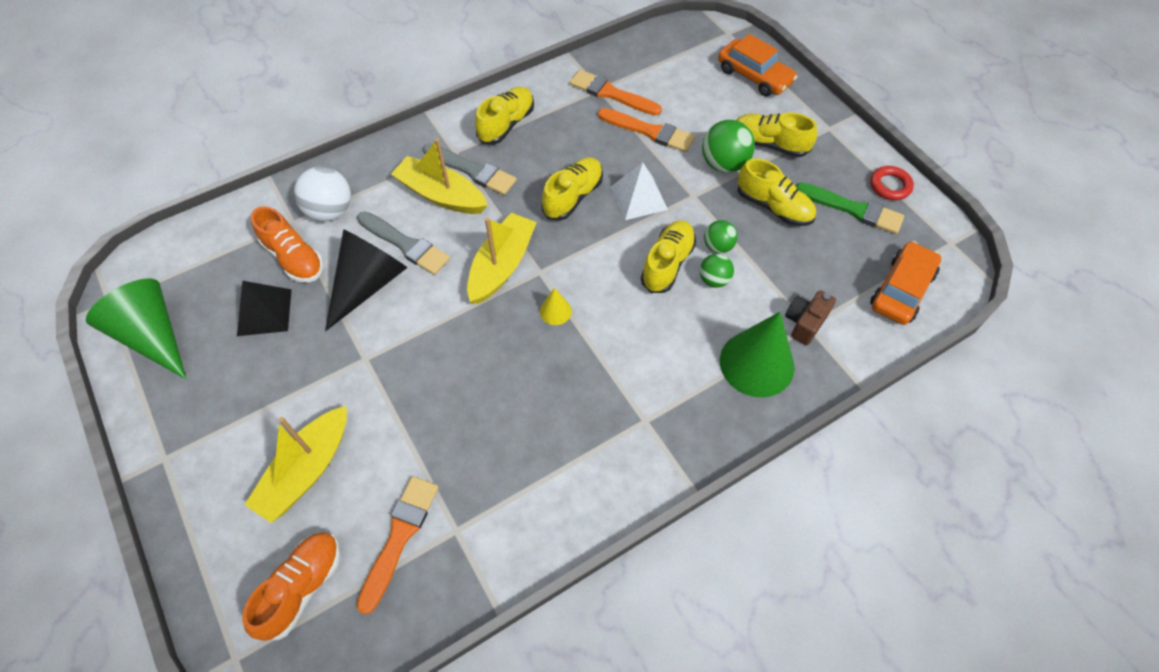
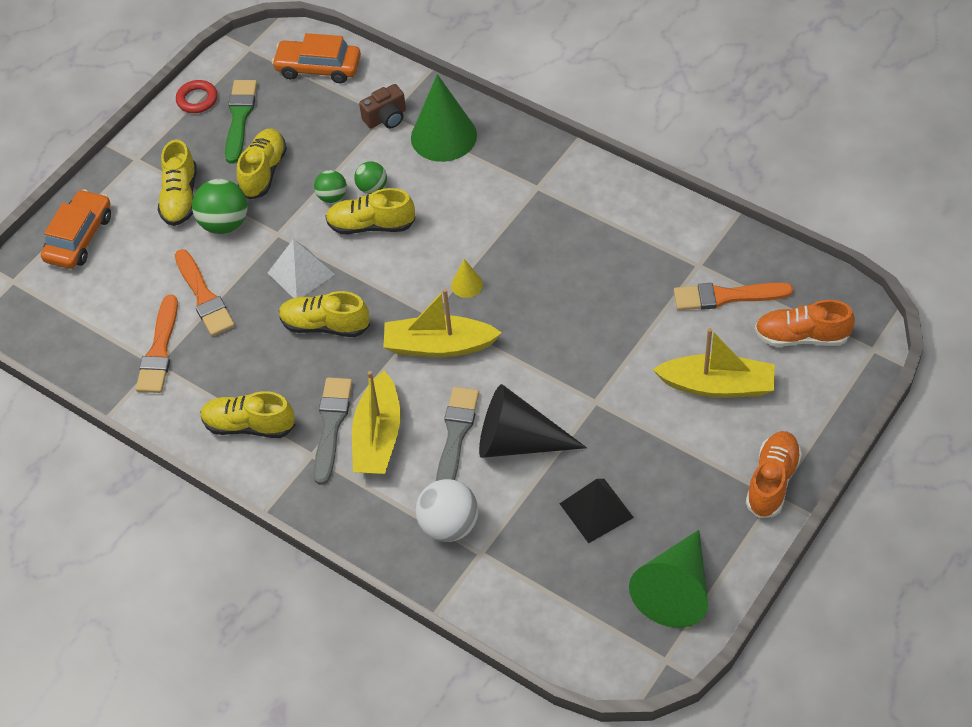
camera: 110 degrees left, 5 degrees down
orange shoe [251,206,323,282] -> orange shoe moved to [746,431,802,518]
orange brush [598,108,695,152] -> orange brush turned 150 degrees clockwise [175,249,235,336]
brown camera [785,290,836,345] -> brown camera turned 45 degrees counterclockwise [359,84,406,128]

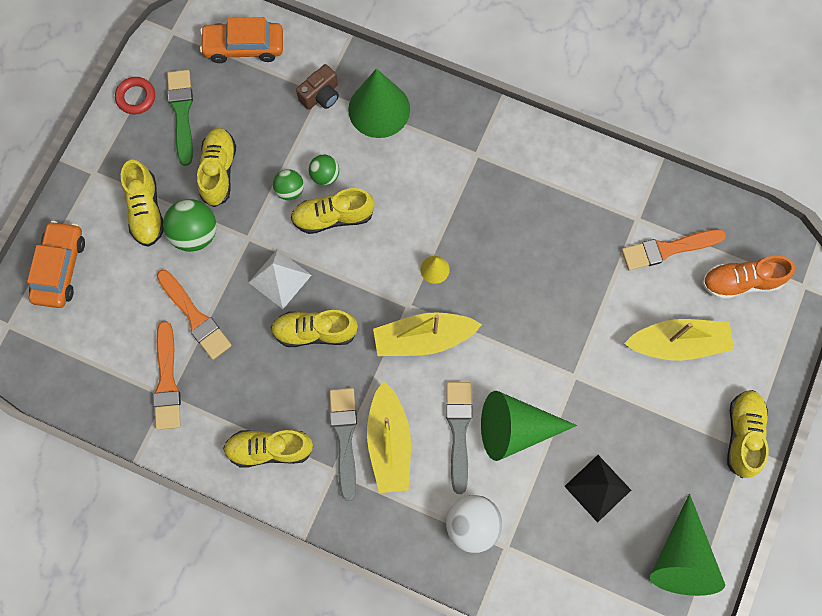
camera: 15 degrees left, 20 degrees up
black cone [479,384,587,458] -> green cone [481,391,577,461]
orange shoe [746,431,802,518] -> yellow shoe [727,390,769,478]

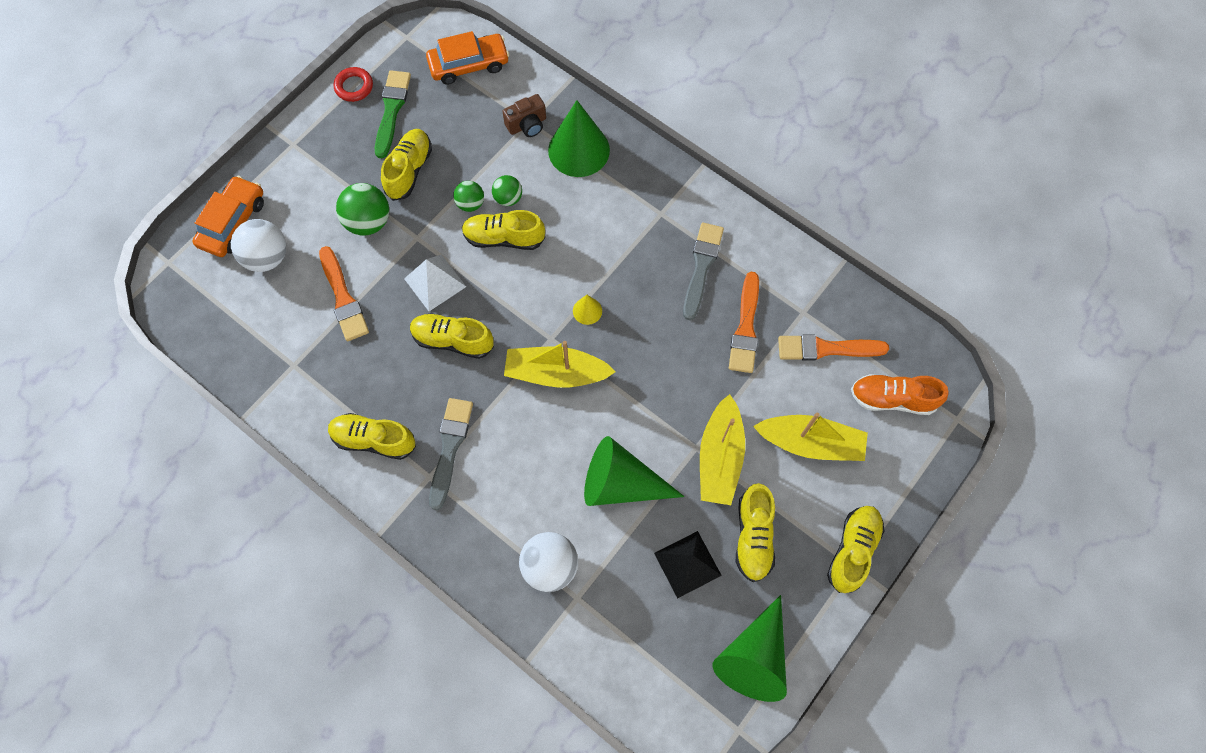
camera: 15 degrees right, 5 degrees down
yellow shoe [121,160,164,247] -> yellow shoe moved to [736,483,775,582]
orange brush [153,321,181,430] -> orange brush moved to [729,272,759,373]
orange car [200,17,283,63] -> orange car turned 150 degrees clockwise [426,31,509,85]
yellow boat [367,381,411,493] -> yellow boat moved to [700,394,745,505]
grey brush [446,382,472,494] -> grey brush moved to [683,222,724,320]
none -> white ball [231,219,286,272]

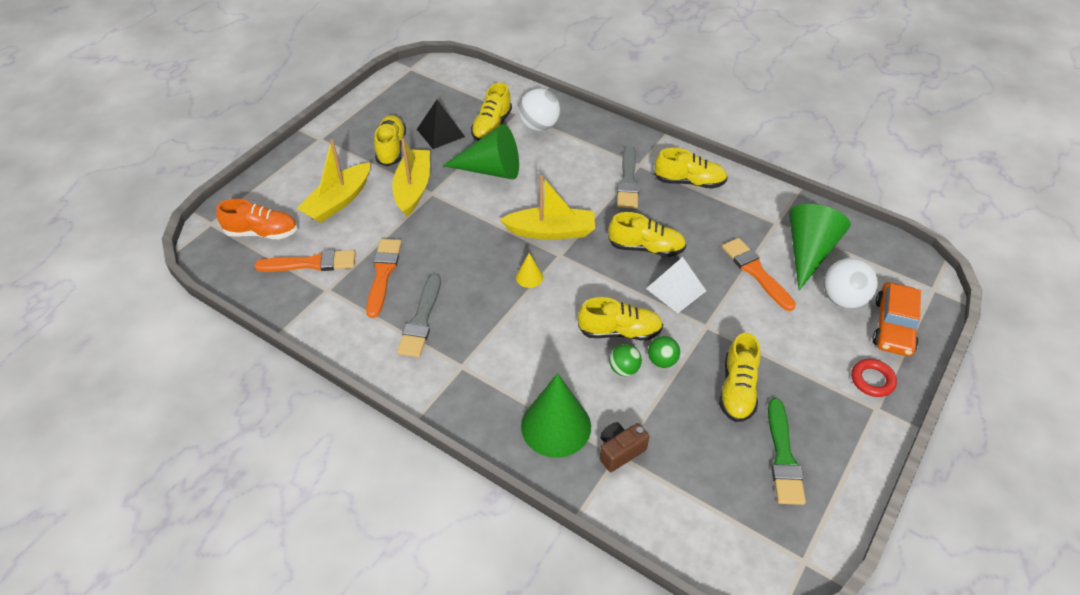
camera: 175 degrees right, 20 degrees down
red ring [334,67,373,102] -> red ring moved to [851,359,897,397]
green ball [336,183,389,236] -> none
orange car [426,31,509,85] -> none
green cone [712,595,787,702] -> green cone moved to [789,204,850,290]
yellow boat [753,413,868,461] -> yellow boat turned 60 degrees counterclockwise [296,139,370,223]
yellow shoe [827,506,885,593] -> yellow shoe moved to [471,82,512,141]

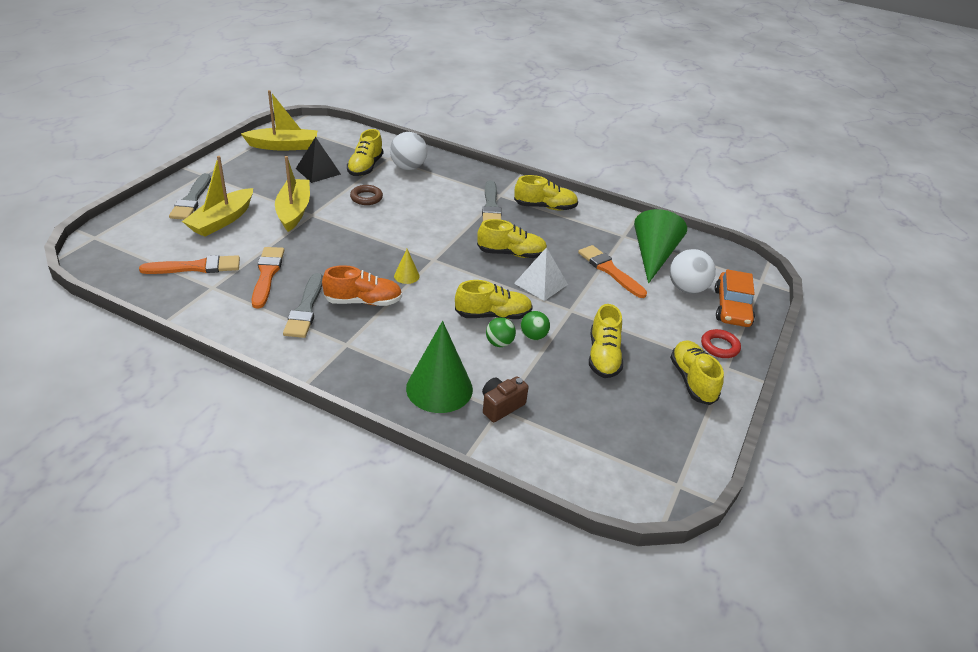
camera: 10 degrees left, 10 degrees down
orange shoe [216,199,298,239] -> orange shoe moved to [322,265,402,306]
yellow shoe [374,115,406,166] -> yellow shoe moved to [670,340,724,405]
green cone [442,124,519,179] -> brown ring [350,185,383,205]
yellow boat [500,175,595,240] -> yellow boat moved to [241,90,318,150]
green brush [768,398,806,505] -> none
none -> grey brush [169,173,211,220]

